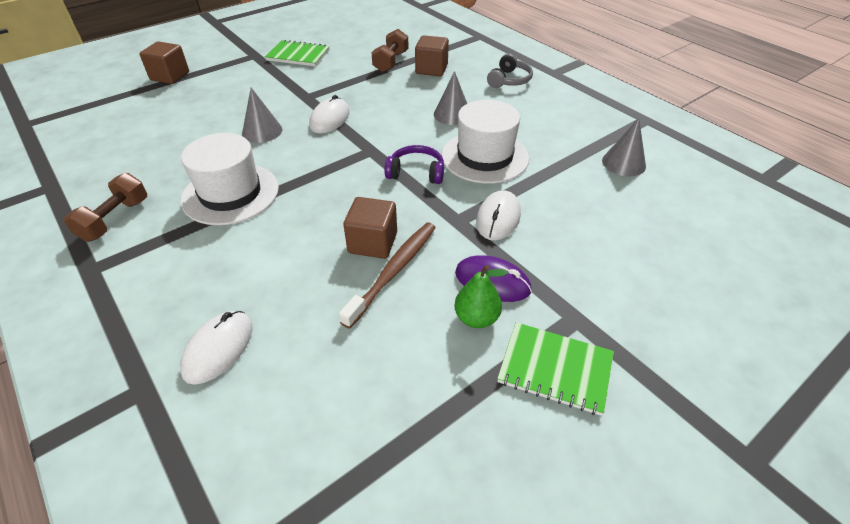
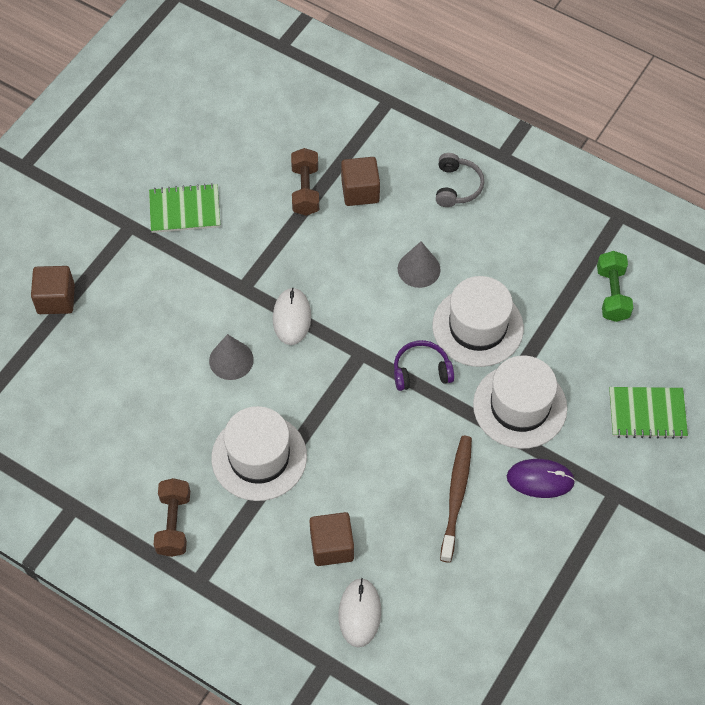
camera: 20 degrees left, 15 degrees up
brown cube [343,197,397,259] -> brown cube moved to [310,512,354,566]
green pear [455,265,508,328] -> none
white mouse [476,190,521,240] -> white hat [473,355,567,449]
green notebook [497,322,614,416] -> green notebook moved to [609,387,688,439]
grey cone [602,118,646,176] -> green dumbbell [597,251,633,322]

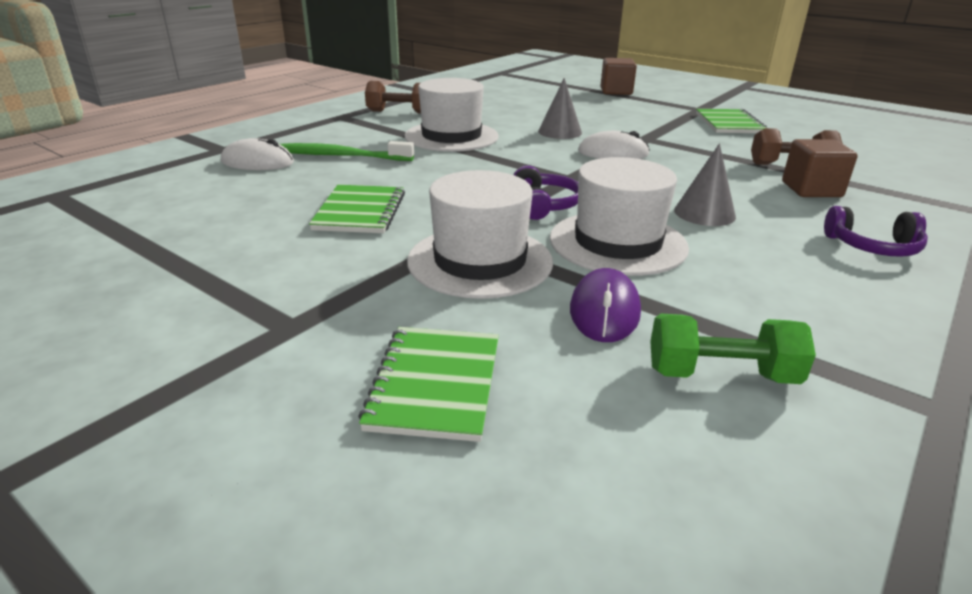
camera: 95 degrees right, 30 degrees down
brown cube [310,512,354,566] -> green toothbrush [280,141,414,161]
grey headphones [436,153,484,207] -> purple headphones [824,206,928,257]
brown toothbrush [440,436,472,563] -> green notebook [309,185,405,233]
purple mouse [507,459,575,498] -> purple mouse moved to [570,268,641,342]

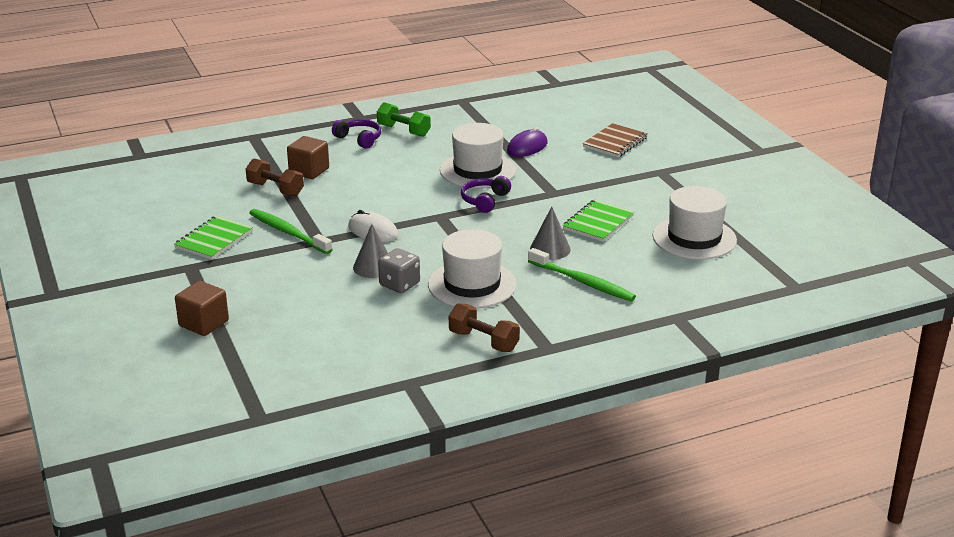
camera: 150 degrees left, 0 degrees up
white mouse [221,138,294,170] -> none
green notebook [358,327,499,442] -> brown notebook [583,123,648,157]
white hat [407,170,553,299] -> white hat moved to [652,186,737,259]
green dumbbell [650,314,816,384] -> green dumbbell moved to [377,102,431,137]
grey cone [674,143,736,226] -> grey cone moved to [530,206,571,260]
none -> green toothbrush [249,209,333,254]
none -> grey dice [378,248,420,293]

